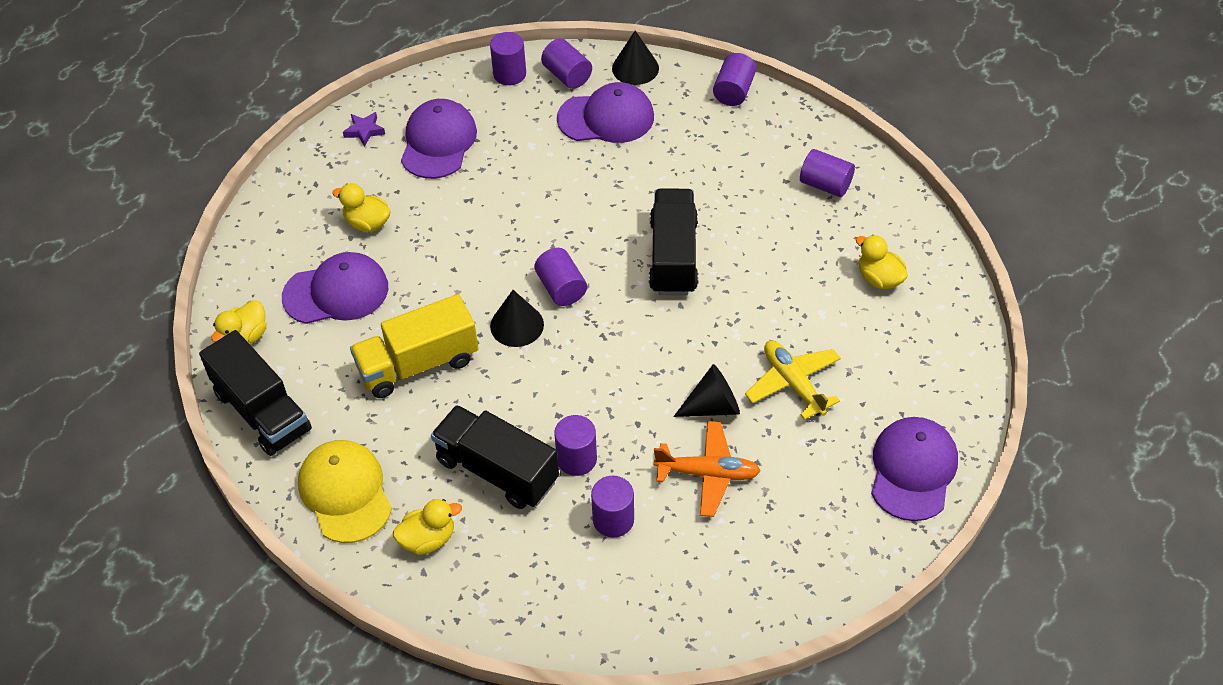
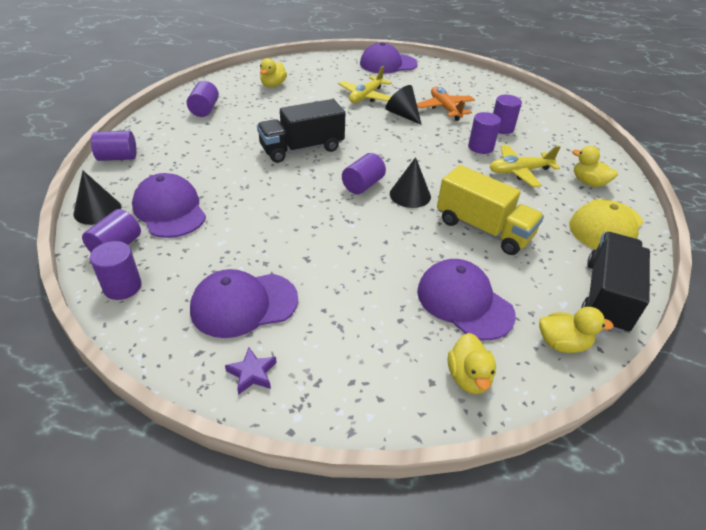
camera: 120 degrees left, 10 degrees down
yellow duck [332,183,391,232] -> yellow duck moved to [448,333,496,394]
black truck [431,405,559,509] -> yellow plane [490,145,560,187]

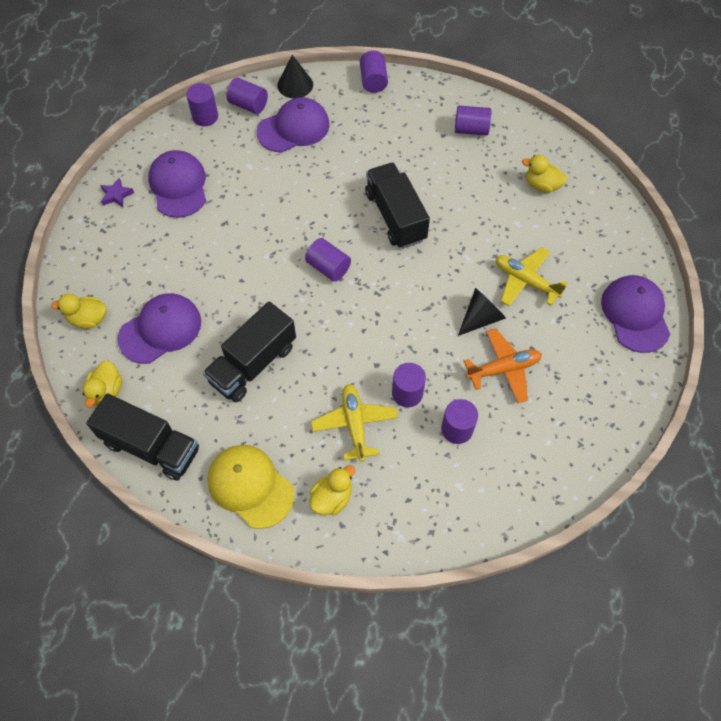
camera: 95 degrees right, 20 degrees up
black cone [390,157,431,208] -> none
yellow truck [437,165,544,255] -> black truck [203,301,296,402]

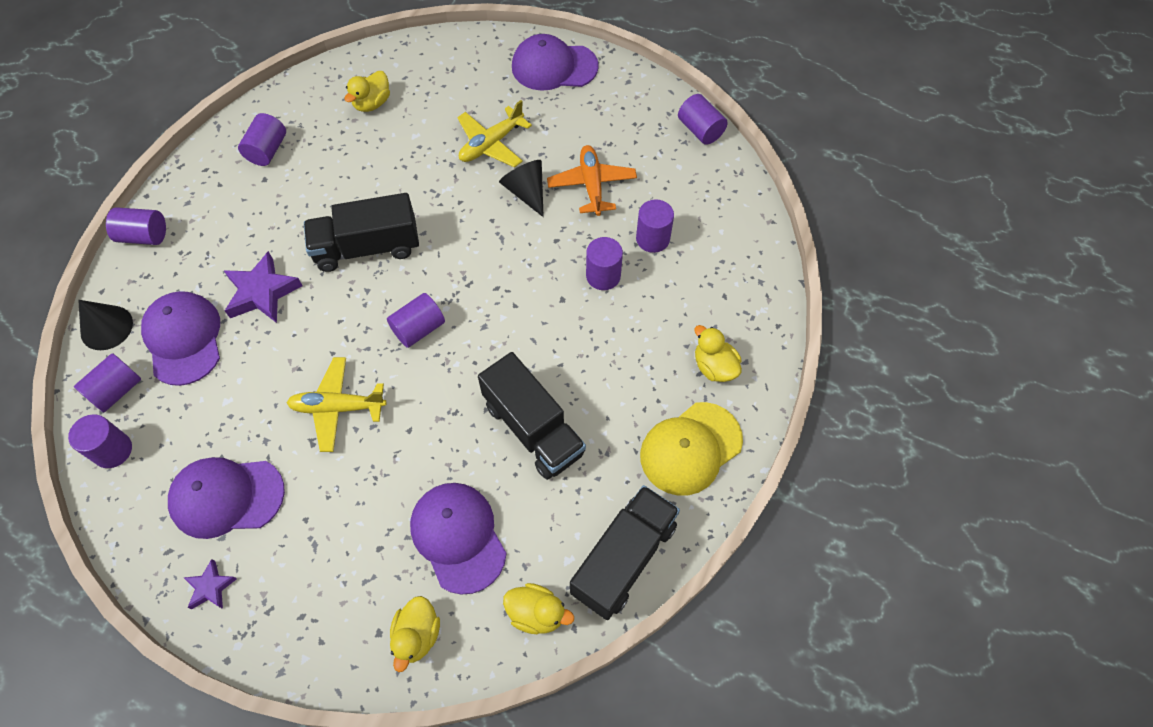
camera: 80 degrees left, 0 degrees up
yellow plane [311,384,398,462] -> yellow plane moved to [286,357,386,452]
none -> purple star [224,251,303,323]
none -> purple cylinder [678,94,728,145]

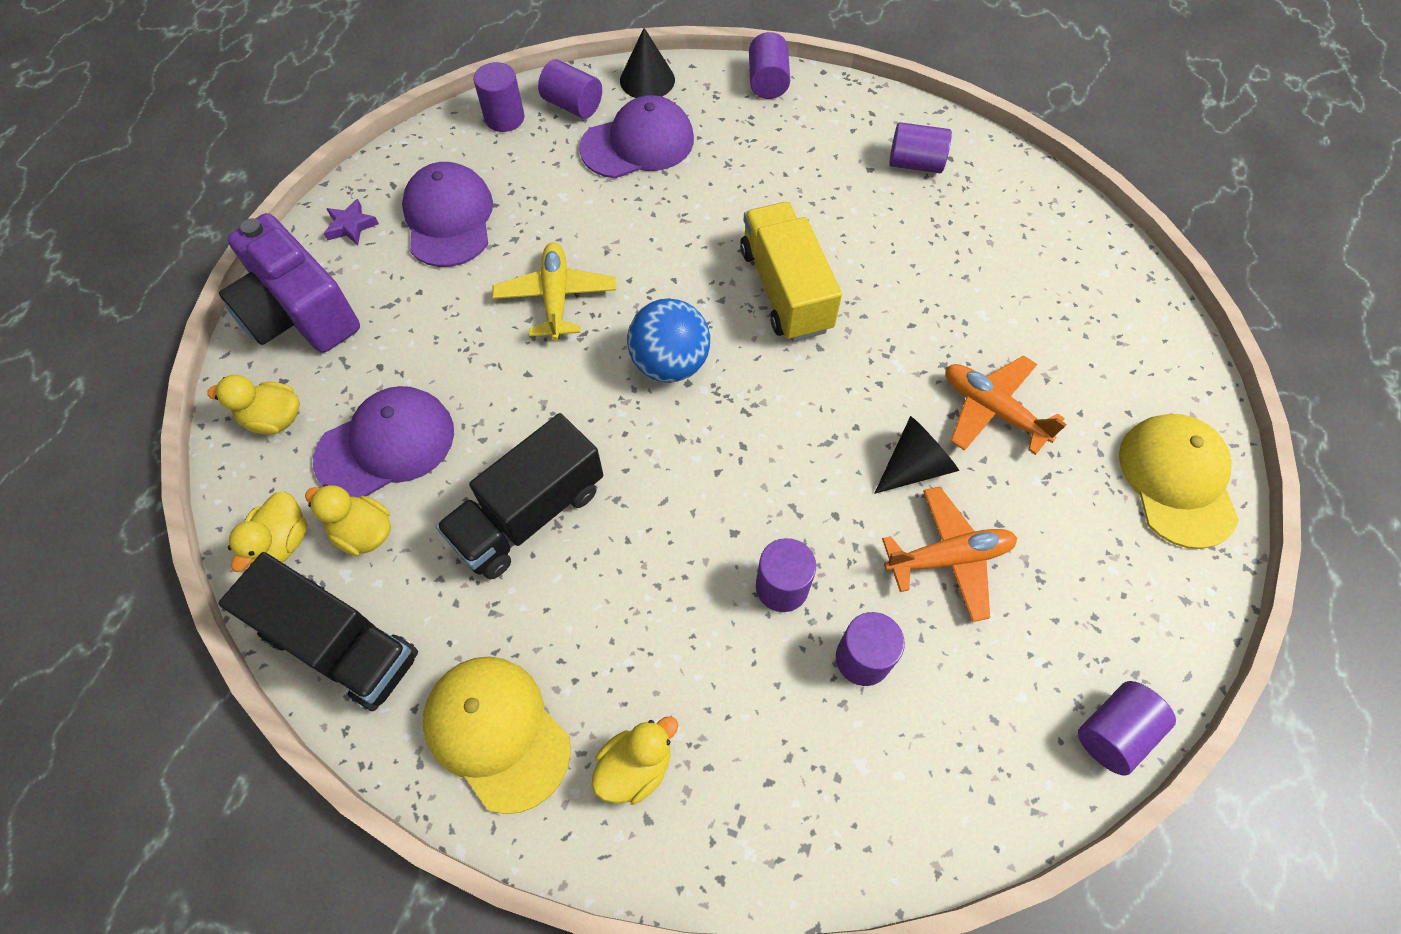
camera: 85 degrees right, 0 degrees up
purple star [224,251,303,323] -> none
black truck [304,193,419,272] -> yellow truck [740,202,842,342]
yellow duck [344,71,390,112] -> yellow duck moved to [305,485,391,556]
purple cylinder [387,293,445,348] -> blue ball [627,298,710,383]
yellow plane [457,100,532,168] -> orange plane [945,355,1067,455]
purple cap [512,34,599,91] -> yellow cap [1119,414,1239,549]
none -> purple camera [219,213,360,353]

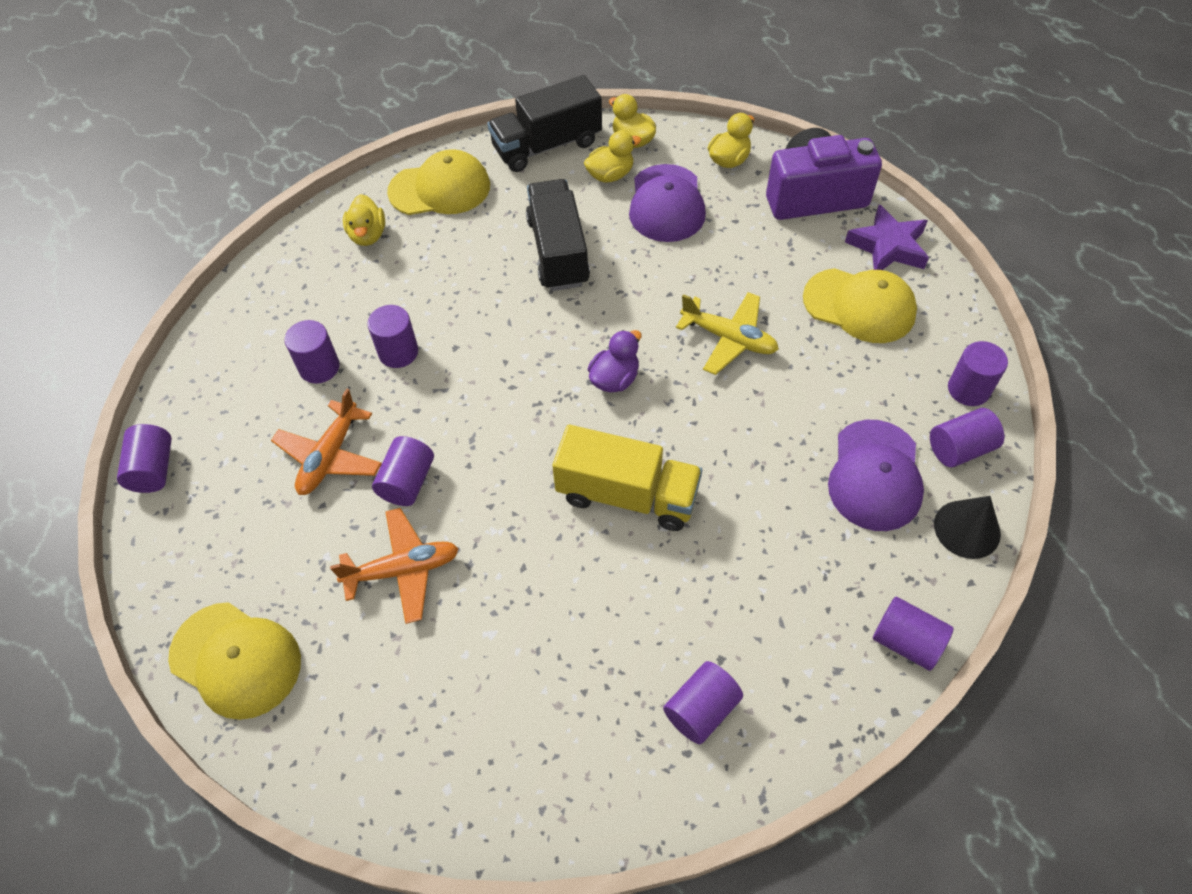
camera: 125 degrees right, 5 degrees down
purple star [324,199,379,245] -> purple star [845,205,929,270], size x1.79
purple cap [402,162,493,267] -> yellow cap [803,268,917,343]
blue ball [627,298,710,383] -> purple duck [588,330,641,392]
black cone [874,416,959,494] -> purple cylinder [372,436,434,506]

